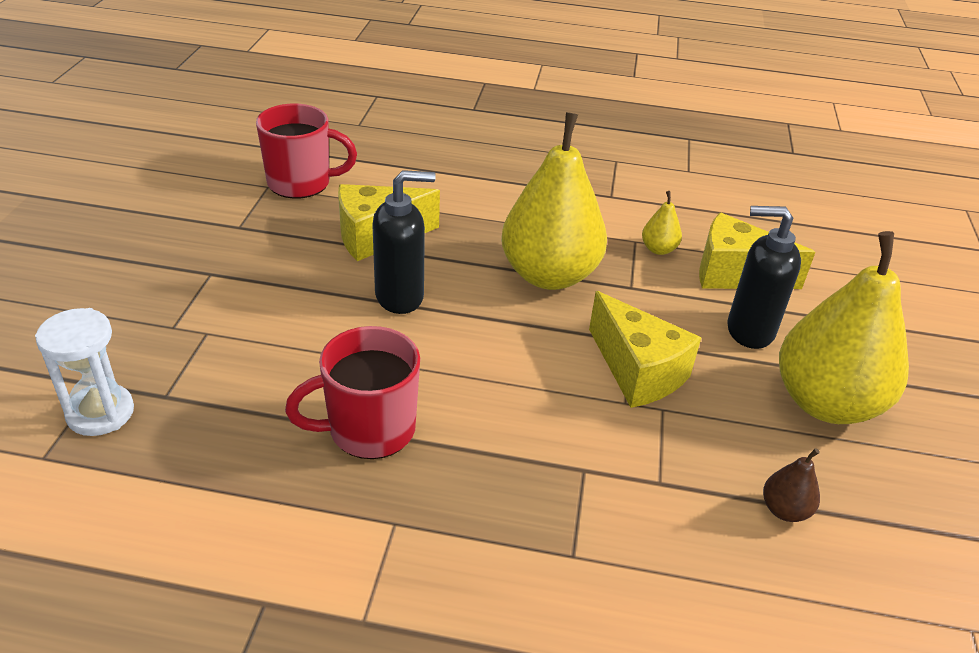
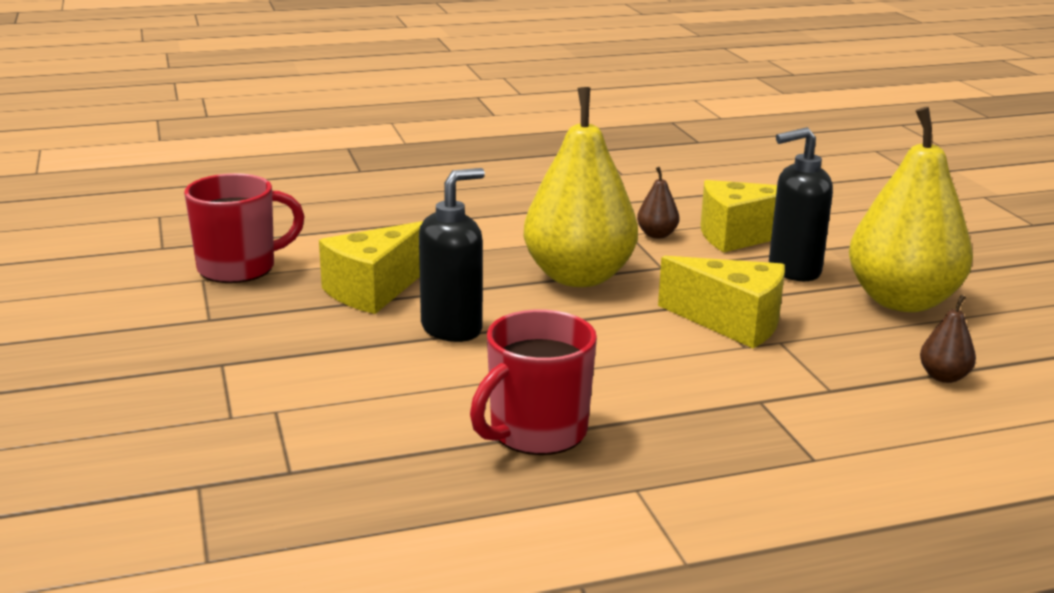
camera: 25 degrees left, 15 degrees down
white hourglass [35,308,134,436] -> none
yellow pear [642,191,682,255] -> brown pear [637,167,679,238]

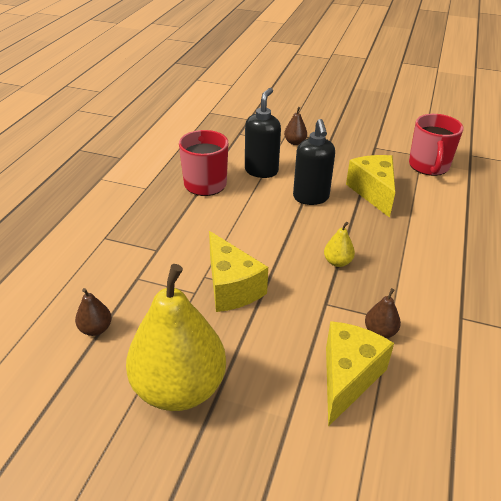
camera: 125 degrees right, 15 degrees up
yellow pear [523,87,638,287] -> yellow pear [324,222,355,267], size x0.40
yellow cheese [658,256,785,348] -> yellow cheese turned 90 degrees counterclockwise [209,231,268,312]
black soap dispenser [769,127,833,281] -> black soap dispenser moved to [245,88,281,178]
none -> brown pear [284,107,307,145]

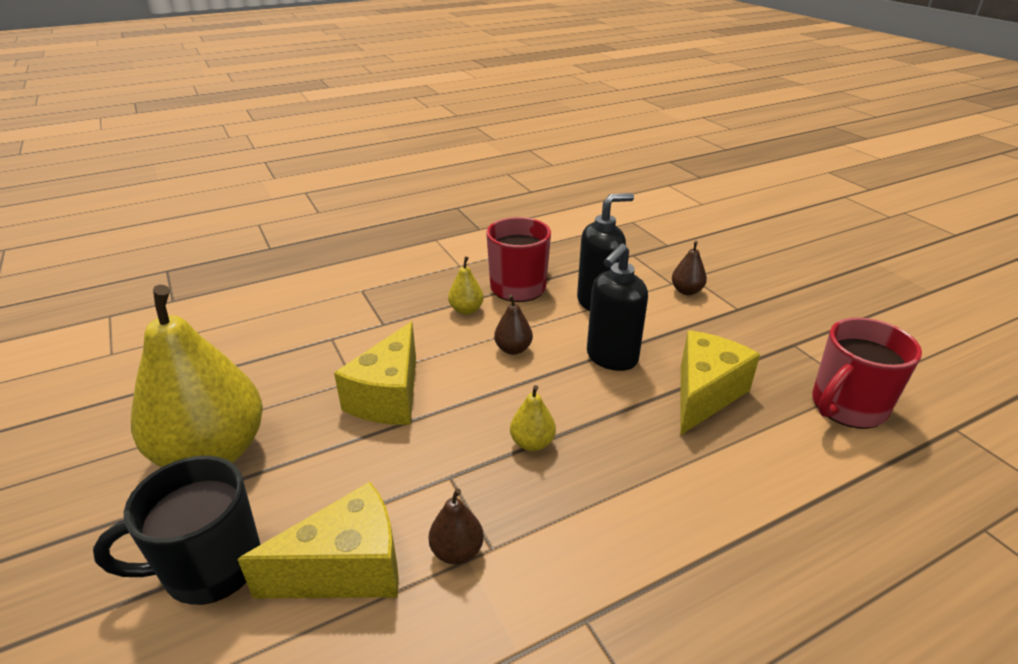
camera: 45 degrees right, 5 degrees down
brown pear [75,288,112,336] -> brown pear moved to [494,295,533,355]
none -> black mug [93,456,261,605]
none -> yellow pear [448,256,484,315]

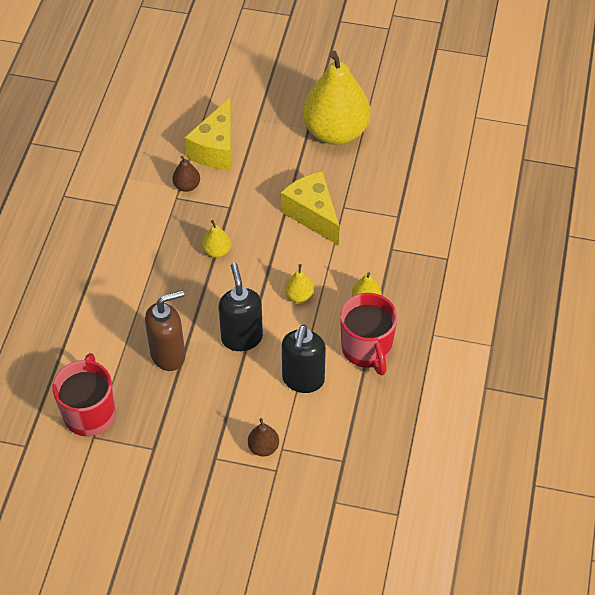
camera: 130 degrees right, 20 degrees up
black mug [93,456,261,605] -> none
brown pear [494,295,533,355] -> yellow pear [285,264,314,303]
yellow cheese [680,330,760,435] -> brown soap dispenser [145,290,185,371]

